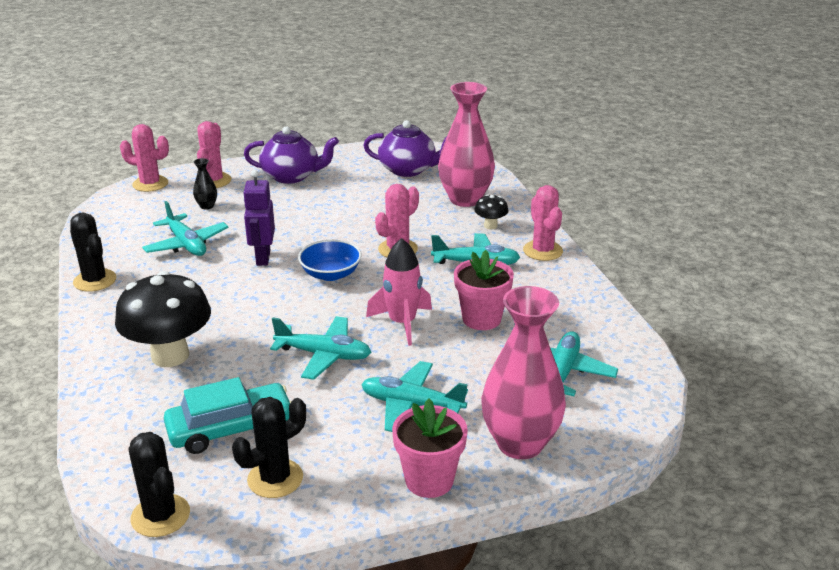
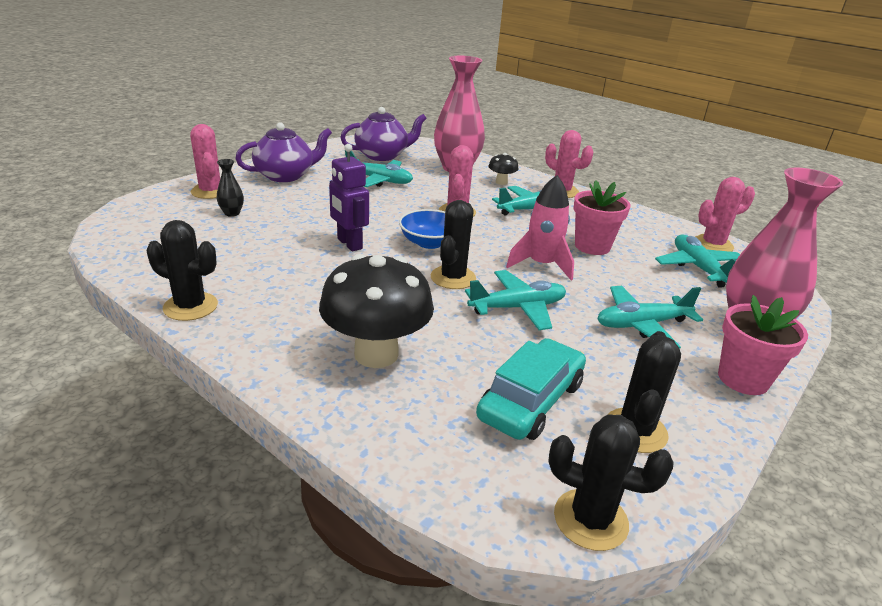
camera: 35 degrees left, 0 degrees up
pink cactus [120,124,169,192] -> pink cactus moved to [695,177,755,252]
turquoise plane [142,201,229,256] -> turquoise plane moved to [345,151,413,187]
none -> black cactus [431,200,476,289]

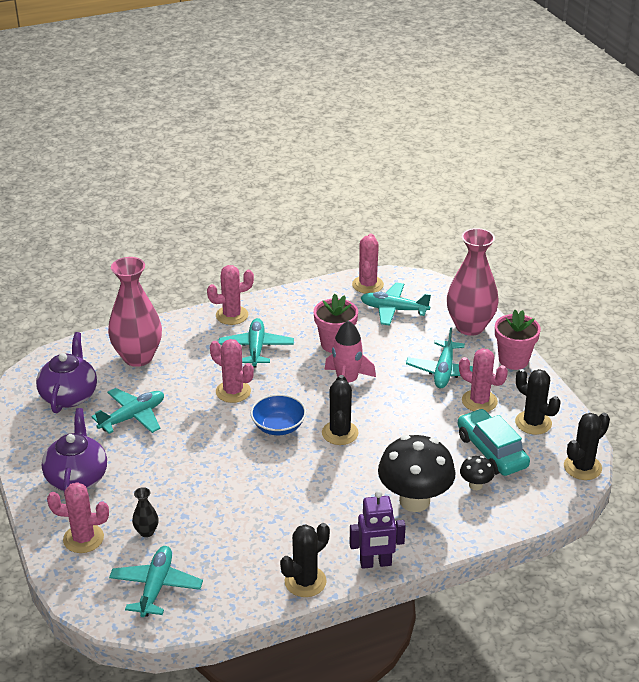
camera: 60 degrees left, 5 degrees up
purple robot [329,144,369,251] -> purple robot moved to [350,490,406,569]
black cactus [431,200,476,289] -> black cactus turned 45 degrees clockwise [322,375,359,445]
turquoise plane [465,270,566,330] -> turquoise plane moved to [109,546,203,617]
black mushroom [488,153,518,185] -> black mushroom moved to [460,456,494,490]
none -> pink cactus [459,348,508,412]

